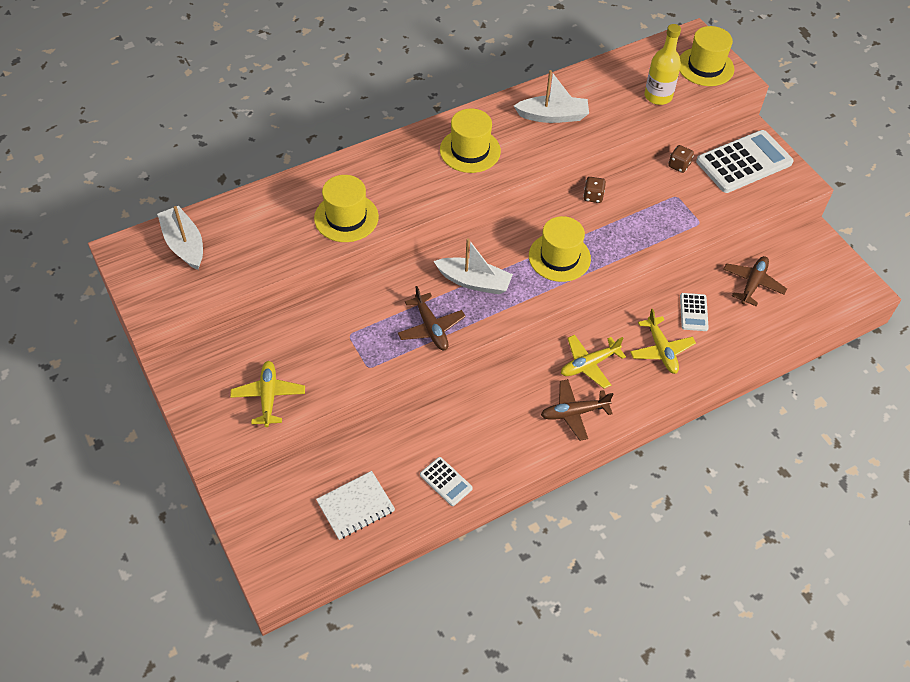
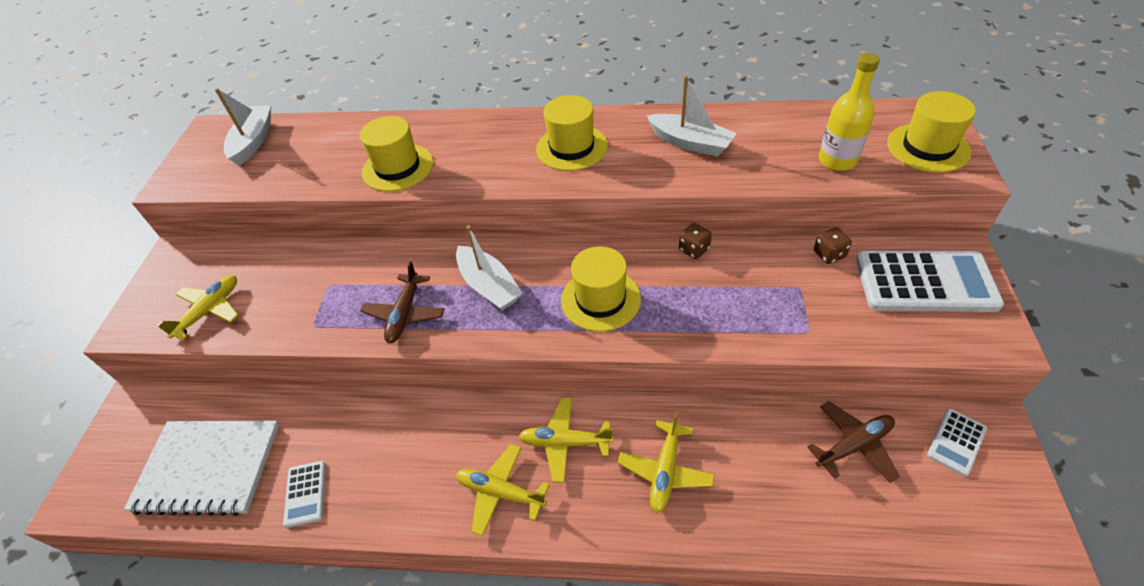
camera: 40 degrees right, 5 degrees down
white notebook [316,471,395,540] -> white notebook [124,421,279,516], size x1.59
brown plane [541,379,613,441] -> yellow plane [456,444,550,536]
white calculator [680,293,709,331] -> white calculator moved to [927,409,987,476]

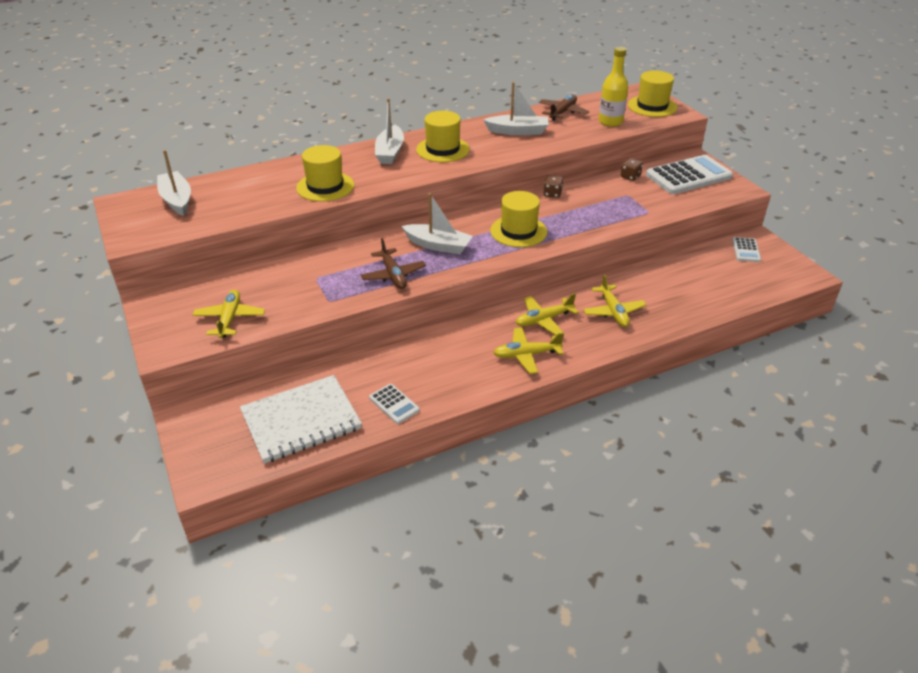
camera: 35 degrees left, 10 degrees down
brown plane [807,401,900,483] -> brown plane moved to [539,95,589,121]
none -> white boat [375,98,404,164]

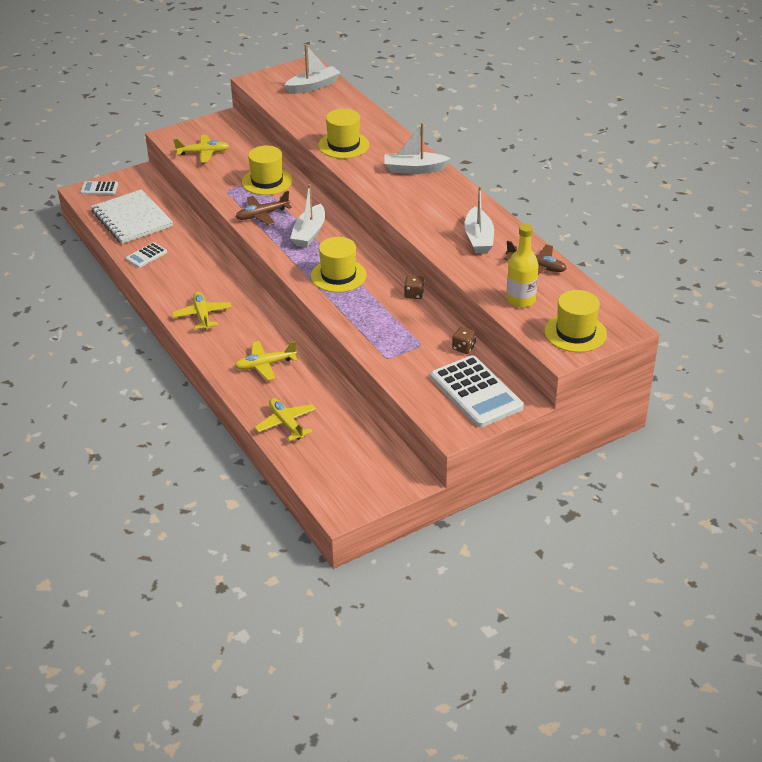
camera: 85 degrees right, 0 degrees up
yellow hat [416,111,470,162] -> yellow hat moved to [242,146,292,195]
yellow plane [516,293,579,335] -> yellow plane moved to [255,398,316,441]
white calculator [732,237,761,262] -> white calculator moved to [80,181,118,195]

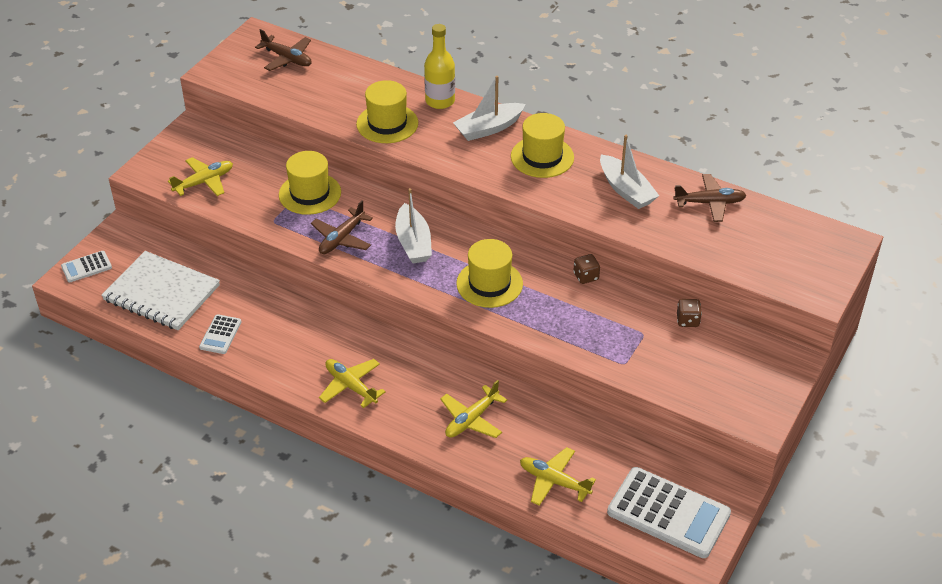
camera: 30 degrees left, 5 degrees up
white boat [284,44,341,94] -> brown plane [255,29,312,71]
white calculator [431,355,524,427] -> white calculator moved to [607,467,731,558]
yellow bottle [506,224,539,308] -> yellow bottle moved to [424,24,455,109]
yellow hat [545,290,607,352] -> yellow hat moved to [511,113,574,178]

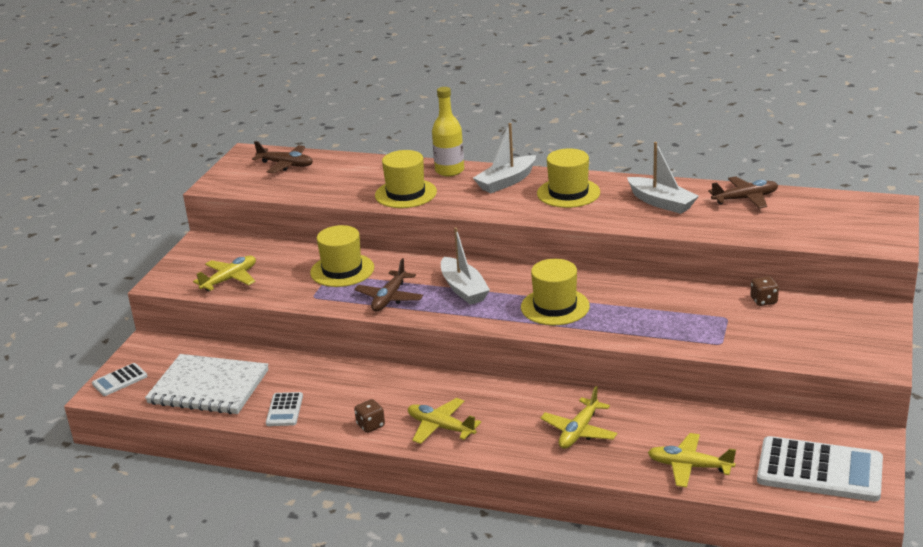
camera: 10 degrees left, 15 degrees down
brown dice [573,254,600,284] -> brown dice moved to [354,399,385,433]

